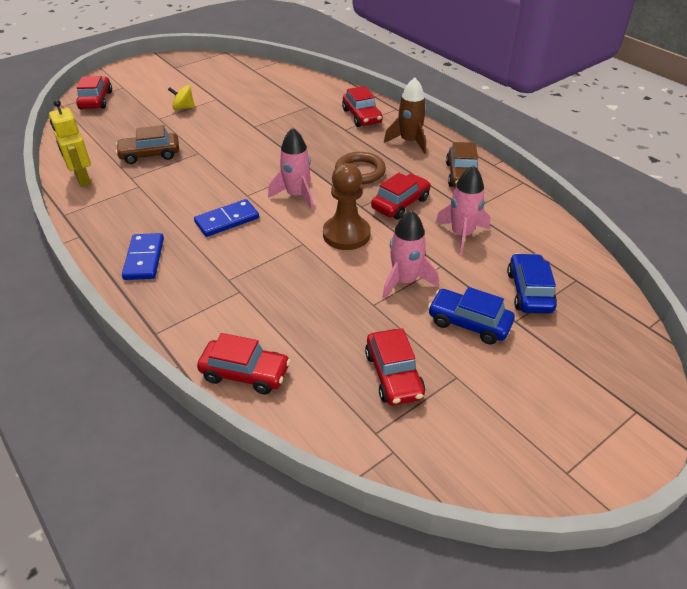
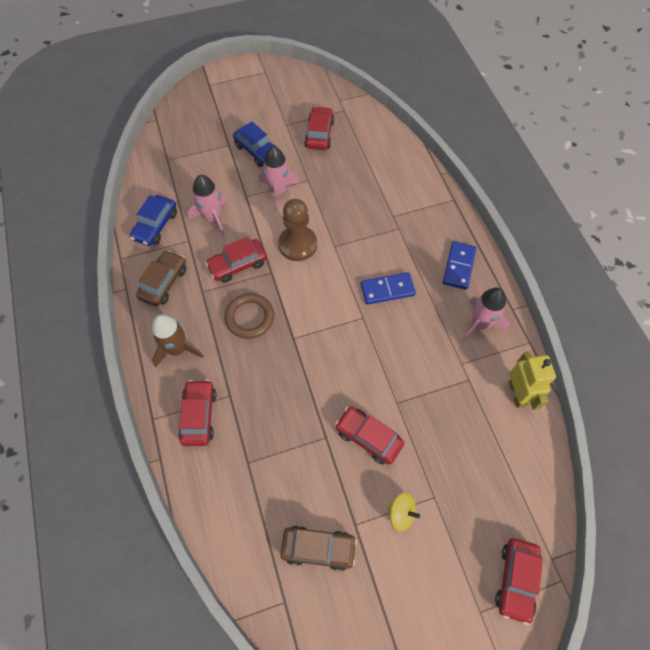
camera: 160 degrees left, 20 degrees up
brown car [116,125,179,164] -> brown car moved to [281,525,357,571]
red car [197,333,291,395] -> red car moved to [335,406,404,465]
pink rocket [268,128,314,210] -> pink rocket moved to [462,288,509,342]
blue car [507,253,557,313] -> blue car moved to [130,195,177,246]

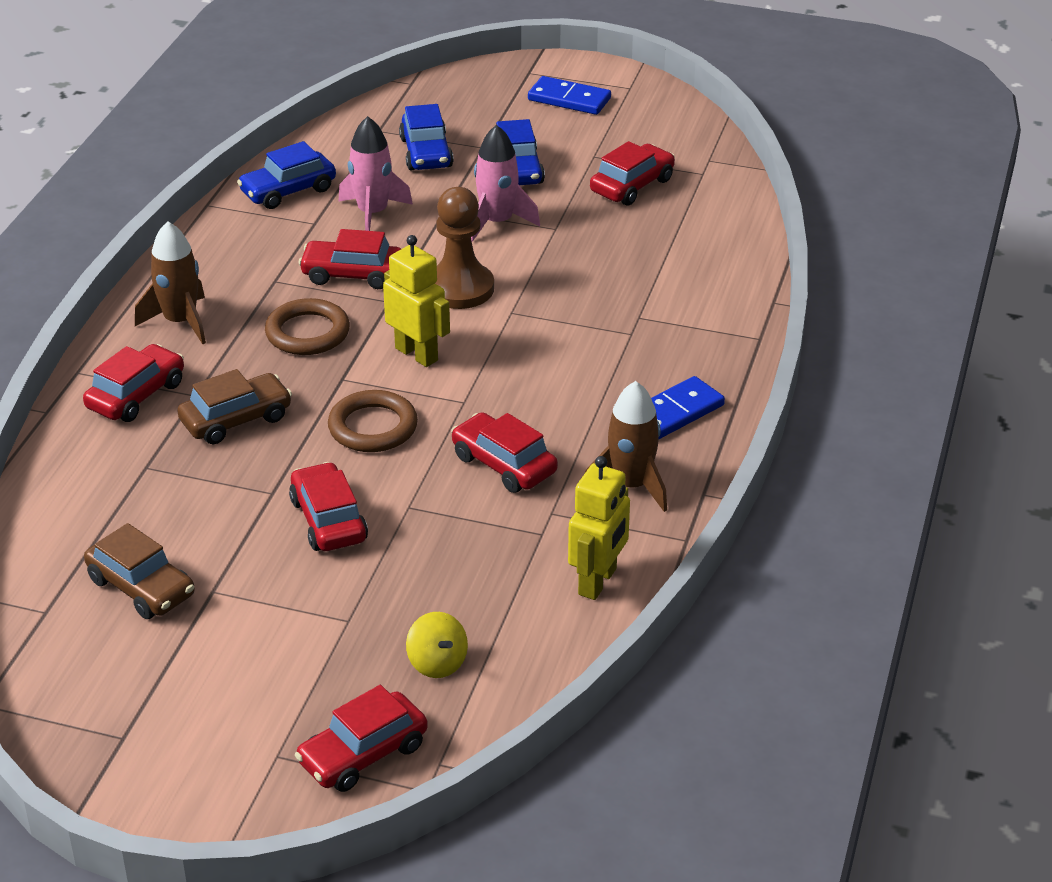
camera: 35 degrees right, 25 degrees down
brown car [136,250,186,307] -> brown car moved to [177,369,292,444]
blue domino [361,272,416,305] -> blue domino moved to [528,76,611,115]
yellow spinning top [387,492,420,532] -> yellow spinning top moved to [406,612,468,678]
pink rocket [462,288,509,342] -> brown rocket [585,381,667,512]
none -> brown ring [328,390,418,452]
none -> yellow robot [383,235,450,367]
none -> blue car [399,104,454,170]
none -> red car [451,412,558,493]

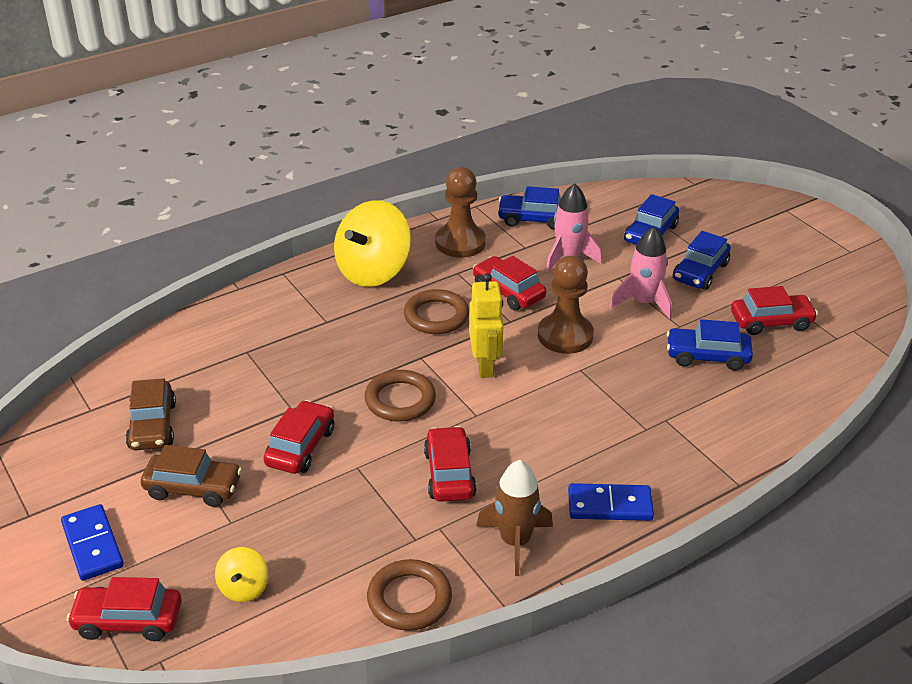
camera: 40 degrees right, 0 degrees up
red car [83,344,184,422] -> none
brown rocket [135,221,206,344] -> yellow spinning top [334,200,411,287]
brown car [177,369,292,444] -> brown car moved to [141,445,242,507]
blue domino [528,76,611,115] -> blue domino moved to [61,504,124,581]
yellow robot [568,456,630,600] -> brown ring [367,559,452,631]
none -> brown pawn [435,167,486,258]
none -> blue car [667,319,753,371]

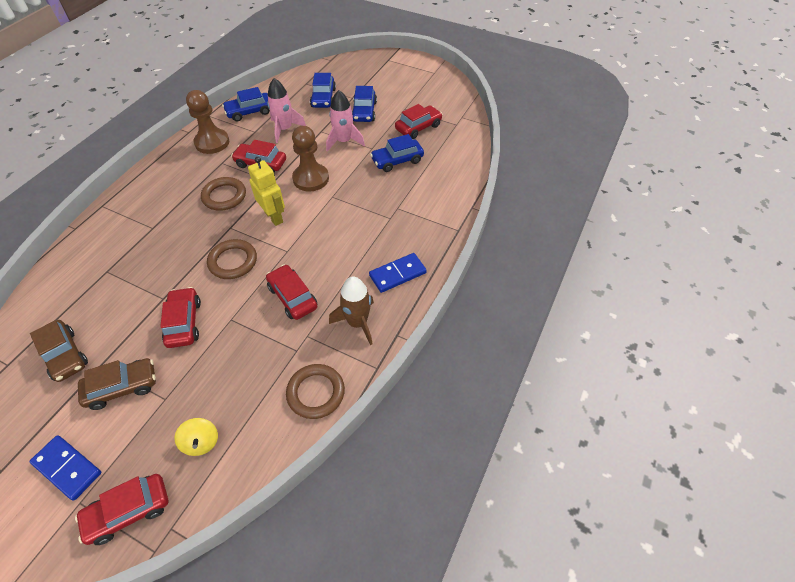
camera: 30 degrees left, 15 degrees up
yellow spinning top [334,200,411,287] -> none

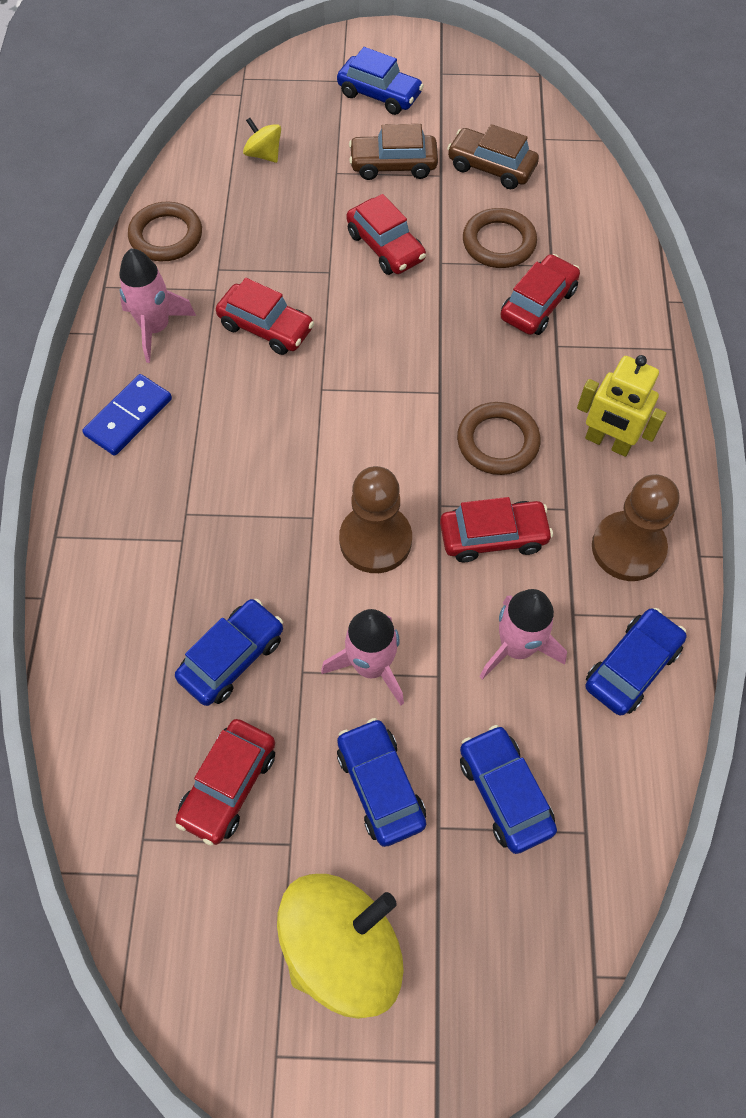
camera: 155 degrees right, 10 degrees up
blue domino [29,435,101,501] -> blue car [337,47,424,115]
red car [75,474,168,545] -> red car moved to [500,254,580,335]
brown car [78,358,156,410] -> brown car turned 45 degrees clockwise [349,124,438,180]
brown ring [207,239,257,279] -> brown ring moved to [463,208,537,268]
yellow robot [248,157,285,226] -> yellow robot moved to [577,355,666,457]
brown rocket [329,276,374,345] -> pink rocket [119,248,196,363]
none -> yellow spinning top [277,874,404,1019]

